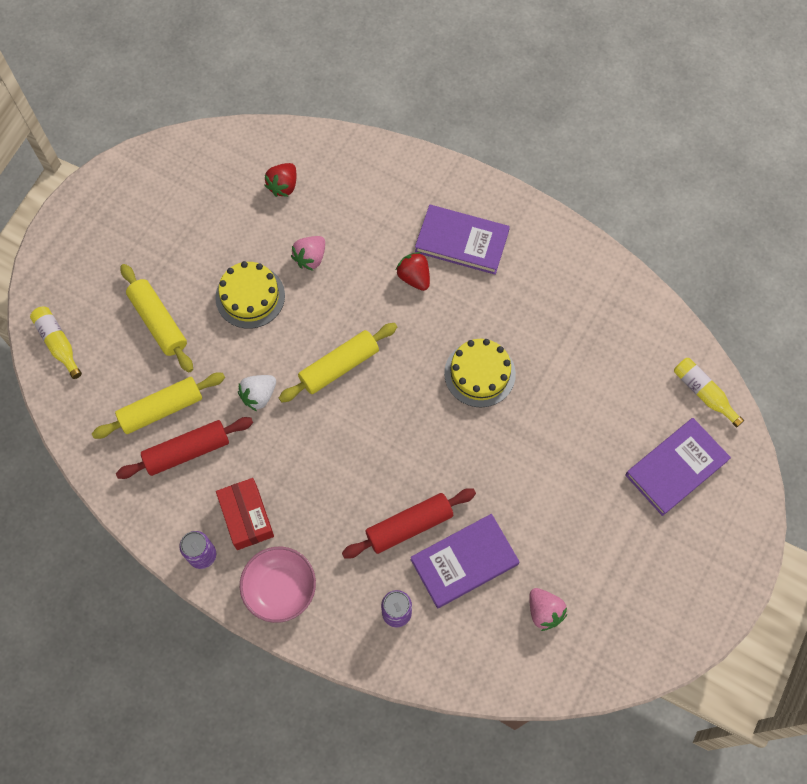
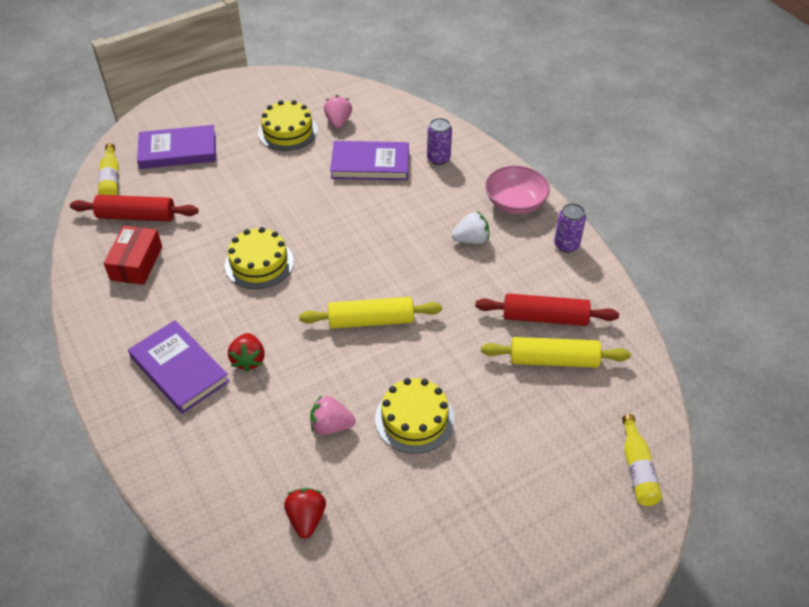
camera: 150 degrees left, 20 degrees down
yellow rolling pin [120,264,193,372] -> none
red box [216,478,274,550] -> red box moved to [104,226,162,285]
white strawberry [238,375,276,411] -> white strawberry moved to [451,211,489,244]
red strawberry [264,163,296,197] -> red strawberry turned 60 degrees counterclockwise [284,488,326,538]
pink strawberry [291,236,325,271] -> pink strawberry turned 150 degrees counterclockwise [310,395,355,435]
red rolling pin [342,488,476,559] -> red rolling pin moved to [70,195,198,222]
none -> yellow cake [258,100,318,151]

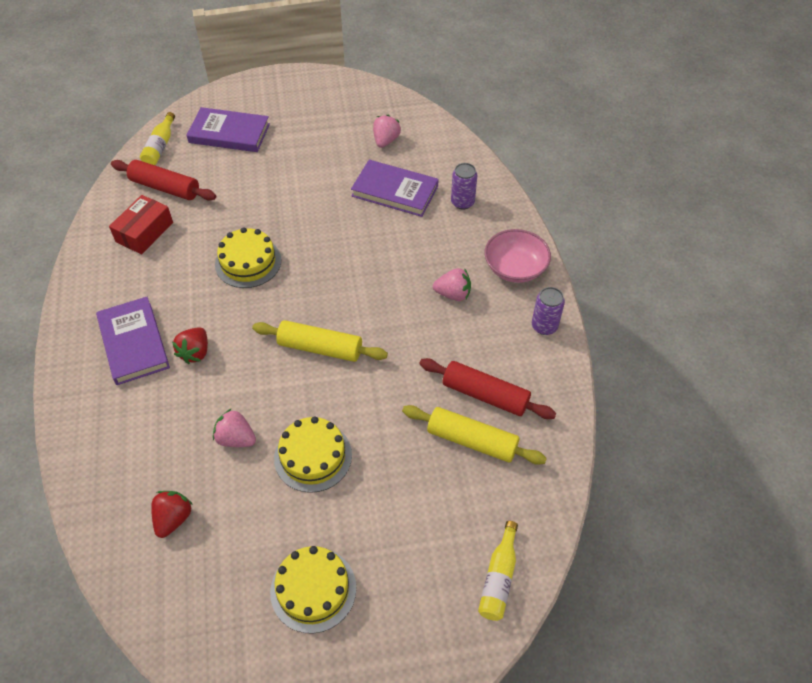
camera: 20 degrees right, 5 degrees up
yellow cake [258,100,318,151] -> yellow cake moved to [270,546,356,633]
white strawberry [451,211,489,244] -> pink strawberry [433,268,471,301]

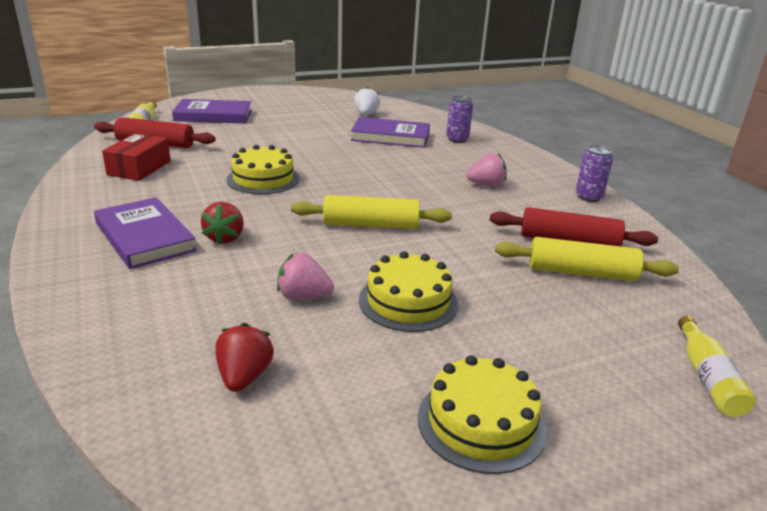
camera: 15 degrees left, 25 degrees down
pink strawberry [373,115,401,148] -> white strawberry [354,87,380,115]
pink bowl [485,229,551,283] -> none

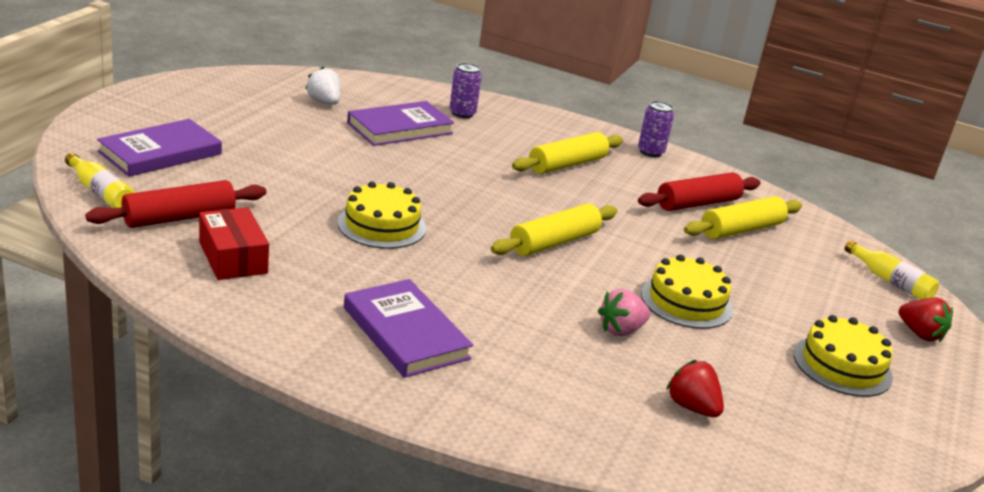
camera: 45 degrees left, 0 degrees up
purple book [94,197,197,269] -> purple book turned 45 degrees clockwise [344,279,473,378]
red strawberry [201,202,244,245] -> red strawberry moved to [899,298,953,342]
pink strawberry [467,153,507,187] -> yellow rolling pin [512,132,623,174]

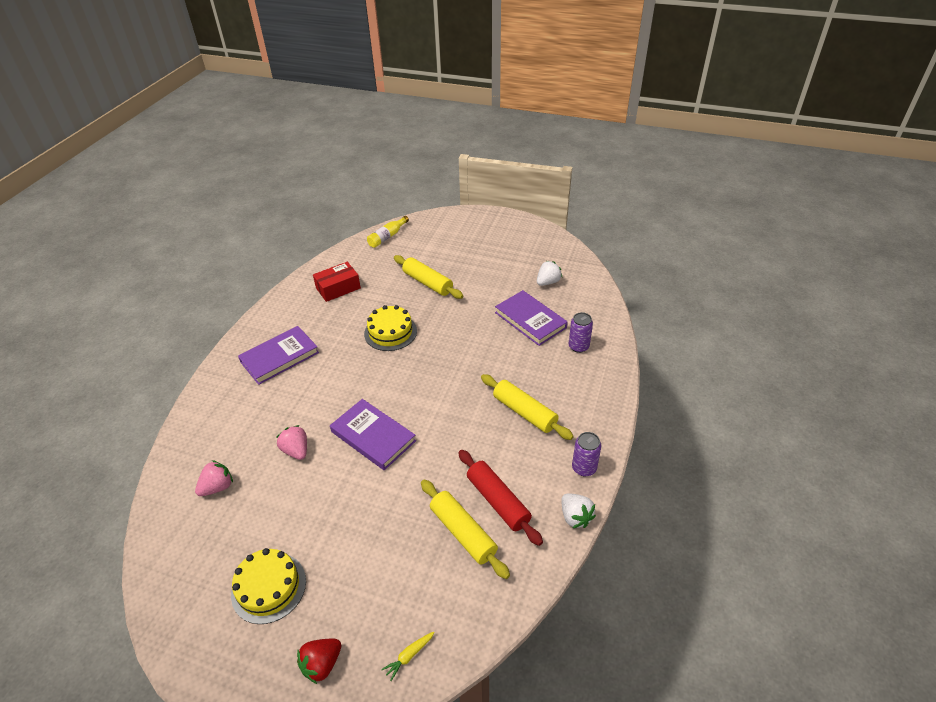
camera: 90 degrees right, 15 degrees up
red rolling pin [86,180,266,228] -> none
purple book [97,119,222,177] -> purple book moved to [330,399,416,470]
yellow rolling pin [491,203,617,256] -> yellow rolling pin moved to [394,255,463,299]
yellow cake [641,255,733,329] -> none
red strawberry [666,360,724,417] -> pink strawberry [195,460,233,496]
yellow bottle [845,240,939,300] -> yellow carrot [381,632,435,681]
none -> white strawberry [561,494,596,528]

